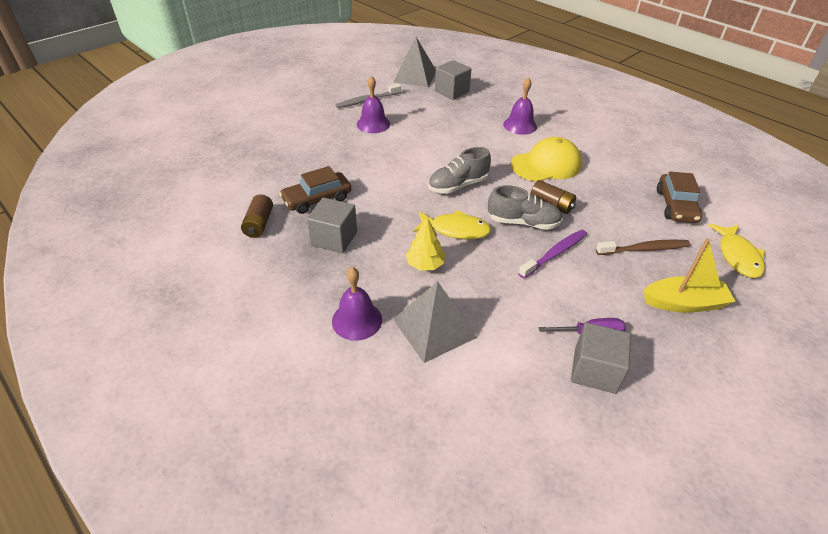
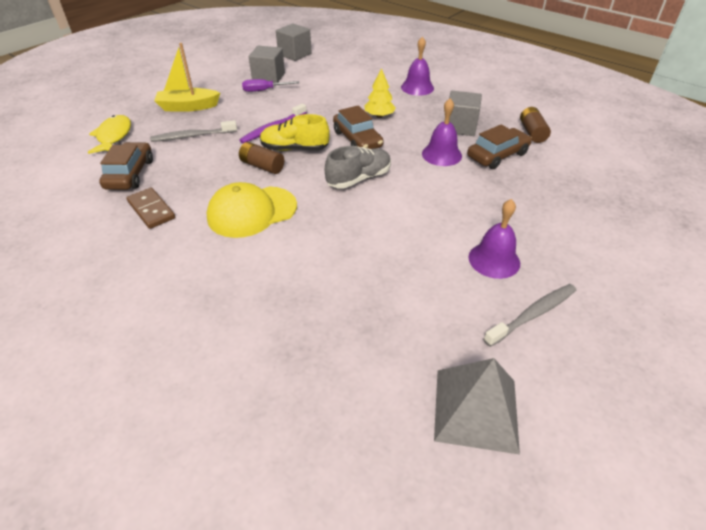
camera: 175 degrees right, 0 degrees up
grey pyramid [393,281,477,363] -> none
yellow fish [414,210,491,239] -> brown car [333,105,384,149]
grey cube [435,60,471,100] -> grey cube moved to [276,23,312,61]
grey shoe [488,185,563,230] -> yellow shoe [260,114,330,151]
purple bell [503,77,537,135] -> purple bell moved to [422,98,462,166]
brown toothbrush [596,239,690,255] -> grey toothbrush [150,120,237,142]
none -> brown domino [126,188,175,229]

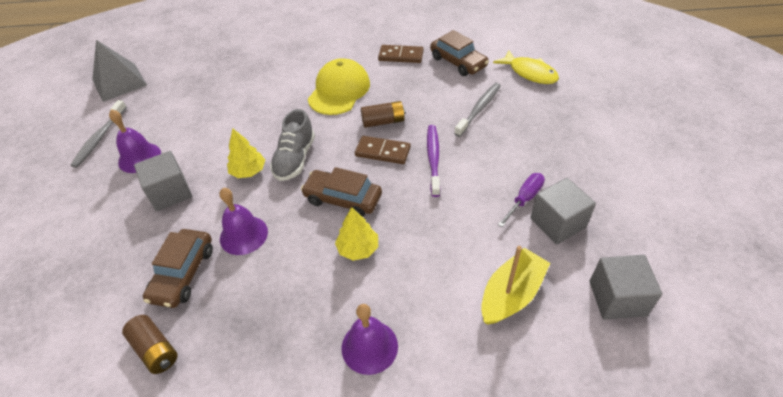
camera: 140 degrees right, 5 degrees up
yellow boat [154,43,220,112] -> yellow boat moved to [481,246,550,325]
yellow shoe [260,114,330,151] -> brown domino [355,136,411,164]
grey cube [449,91,482,136] -> grey cube moved to [134,151,192,211]
none -> yellow tree [227,128,265,178]

